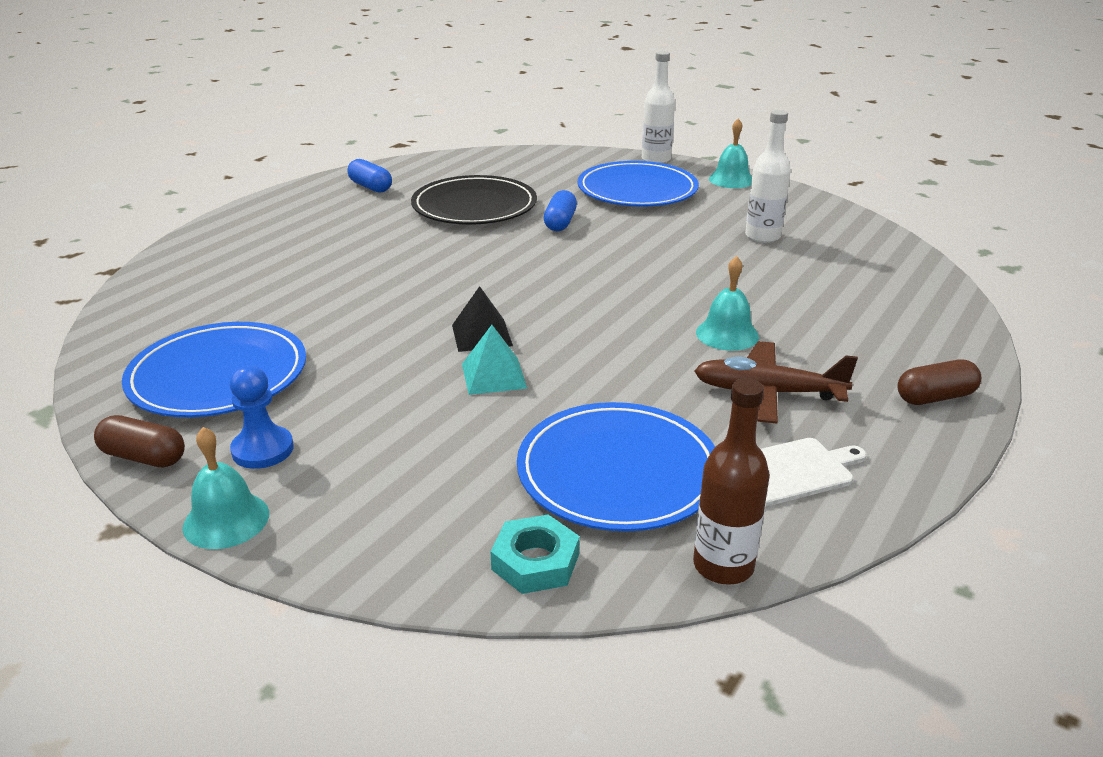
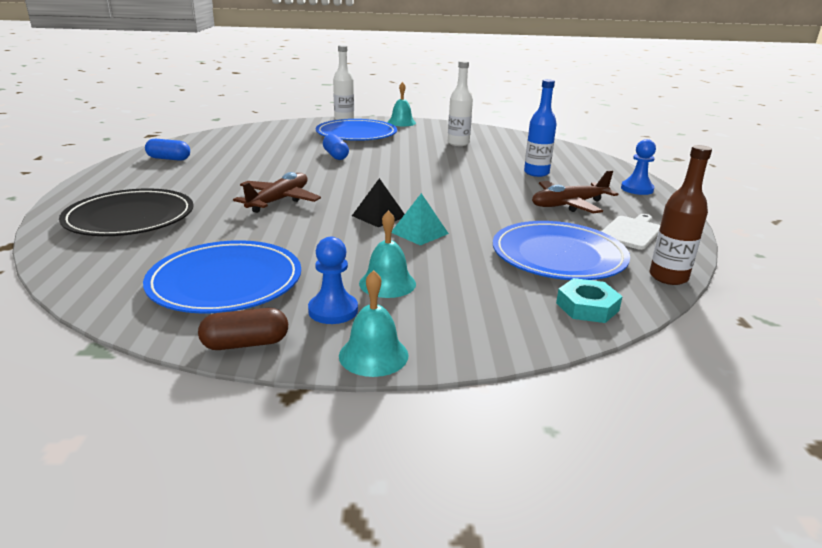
camera: 35 degrees left, 5 degrees down
black plate [411,175,537,224] -> black plate moved to [59,188,194,236]
turquoise bell [696,256,759,351] -> turquoise bell moved to [359,210,416,298]
brown capsule [897,360,981,405] -> blue pawn [621,139,656,195]
none -> brown plane [233,172,321,213]
none -> blue bottle [524,79,556,177]

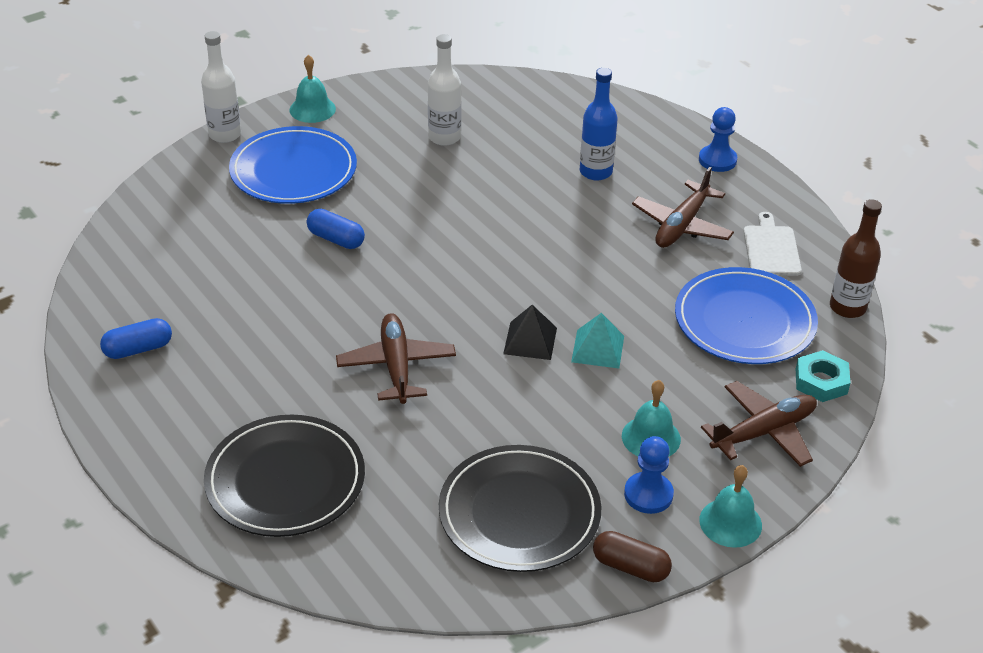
camera: 35 degrees left, 15 degrees up
blue plate [143,240,301,314] -> black plate [439,445,602,572]
brown capsule [198,308,288,350] -> brown capsule turned 75 degrees clockwise [593,531,672,582]
none -> brown plane [701,381,817,467]

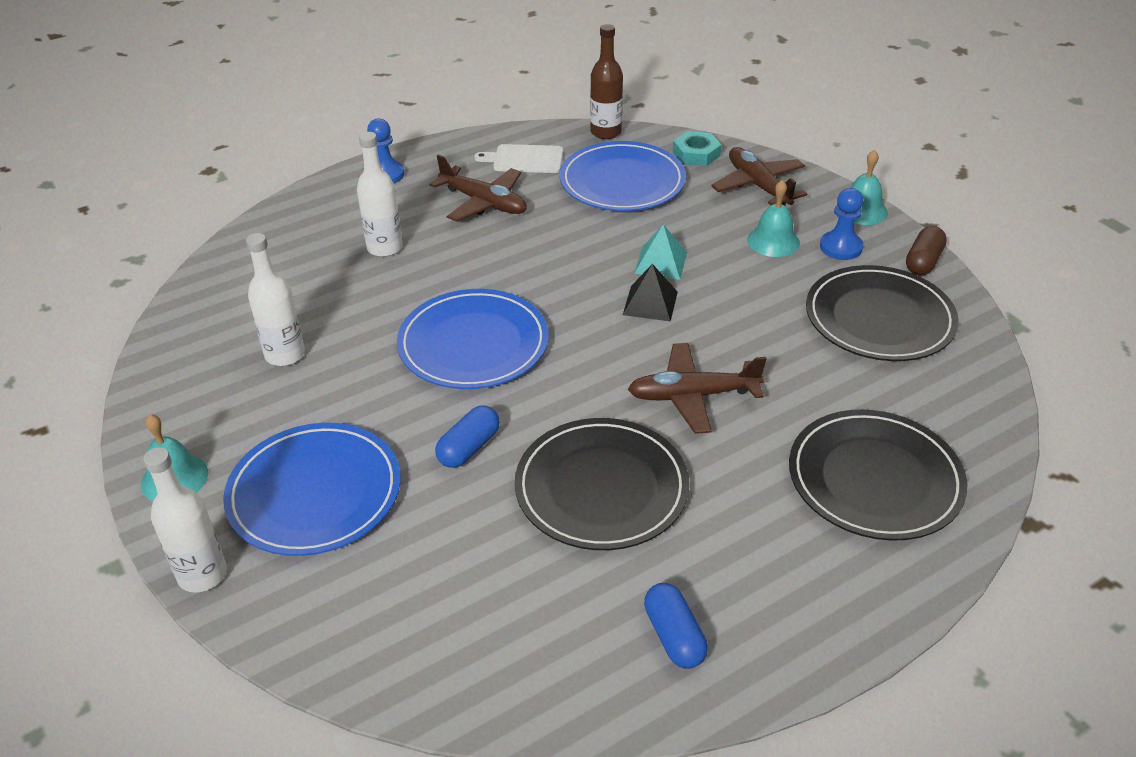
camera: 85 degrees left, 0 degrees up
blue bottle [580,68,618,181] -> white bottle [357,132,403,257]
none -> blue plate [397,289,549,389]
none -> black plate [515,418,690,550]

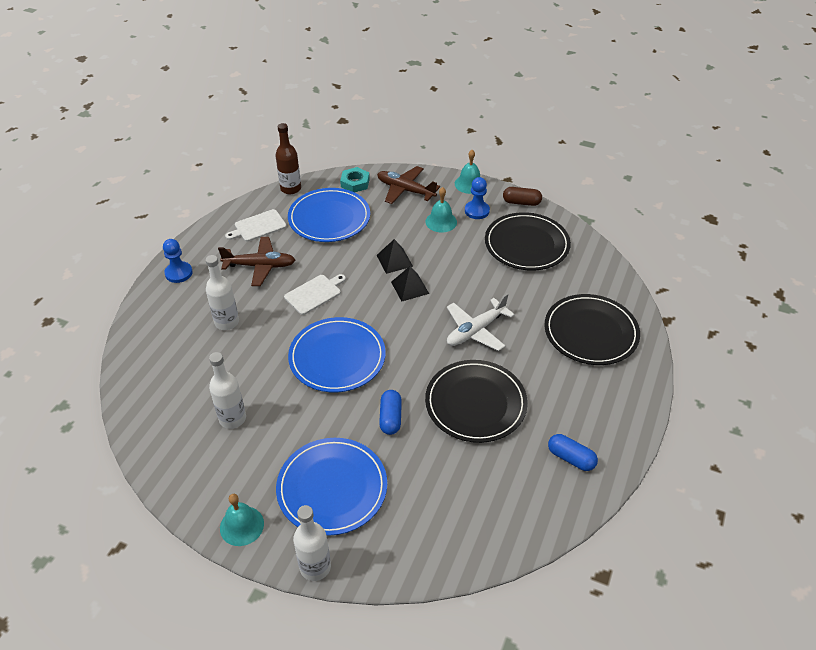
camera: 35 degrees left, 5 degrees up
brown plane [628,343,767,434] -> white plane [447,293,515,351]
turquoise pyramid [634,224,687,280] -> black pyramid [376,239,413,274]
brown capsule [906,226,947,275] -> brown capsule turned 75 degrees counterclockwise [503,187,542,206]
none -> white cutting board [284,274,346,315]

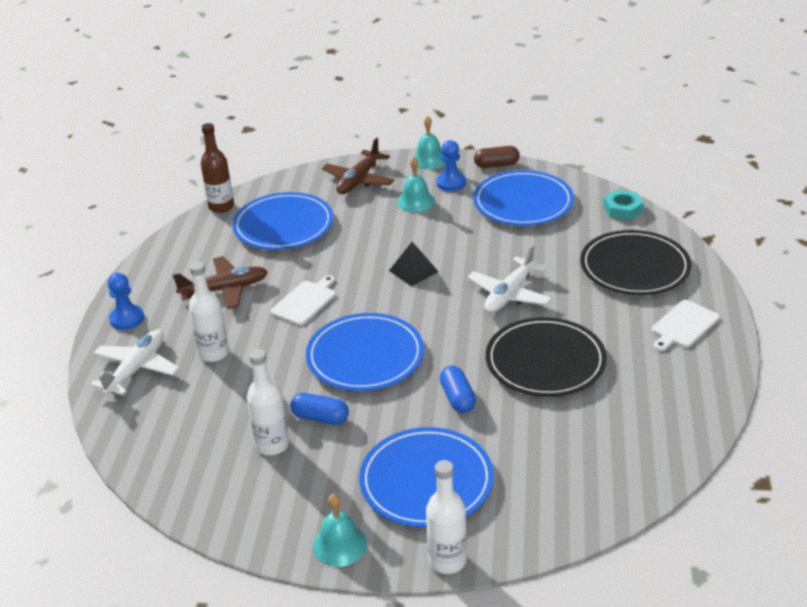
camera: 15 degrees left, 10 degrees down
white cutting board [225,209,287,242] -> white cutting board moved to [652,300,720,351]
turquoise nut [340,167,370,192] -> turquoise nut moved to [603,190,644,220]
black pyramid [376,239,413,274] -> none
brown plane [377,166,440,204] -> brown plane turned 75 degrees counterclockwise [322,137,394,194]
black plate [485,212,571,271] -> blue plate [473,170,574,226]
blue capsule [548,434,598,471] -> blue capsule moved to [290,393,349,425]
none -> white plane [90,329,180,395]

